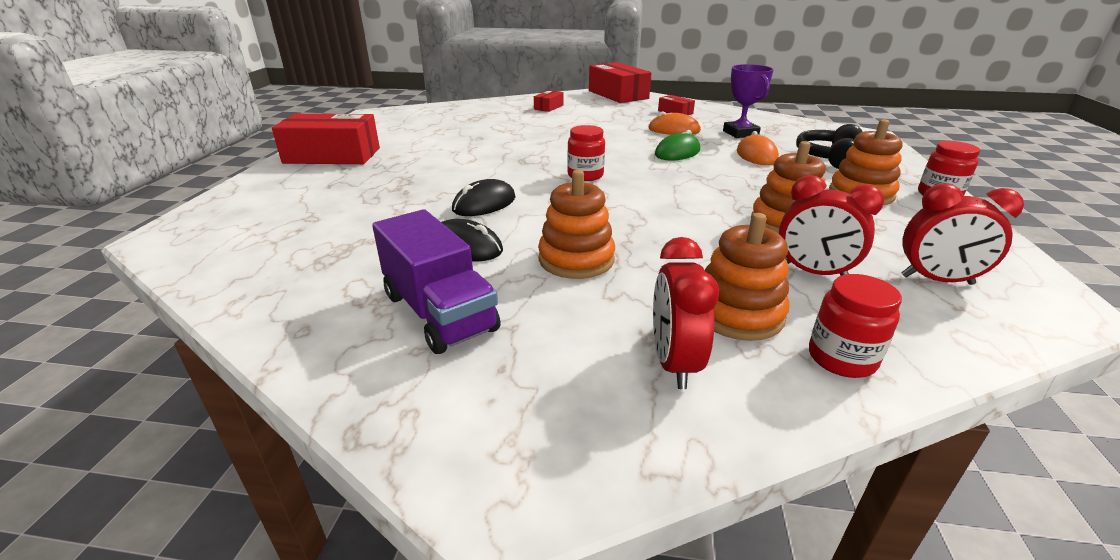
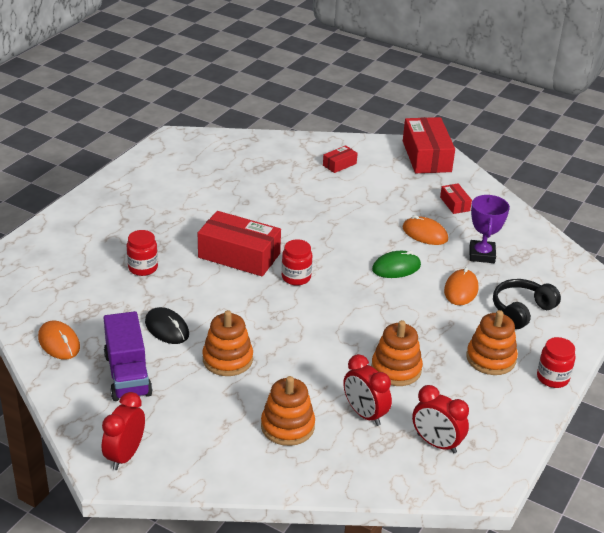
camera: 20 degrees right, 5 degrees up
red box [272,114,380,164] -> red box moved to [198,211,281,276]
black mouse [452,179,516,216] -> none
red clock [653,237,719,389] -> red clock moved to [102,392,145,470]
red jar [809,274,902,378] -> red jar moved to [127,230,158,276]
none -> orange mouse [38,321,80,359]

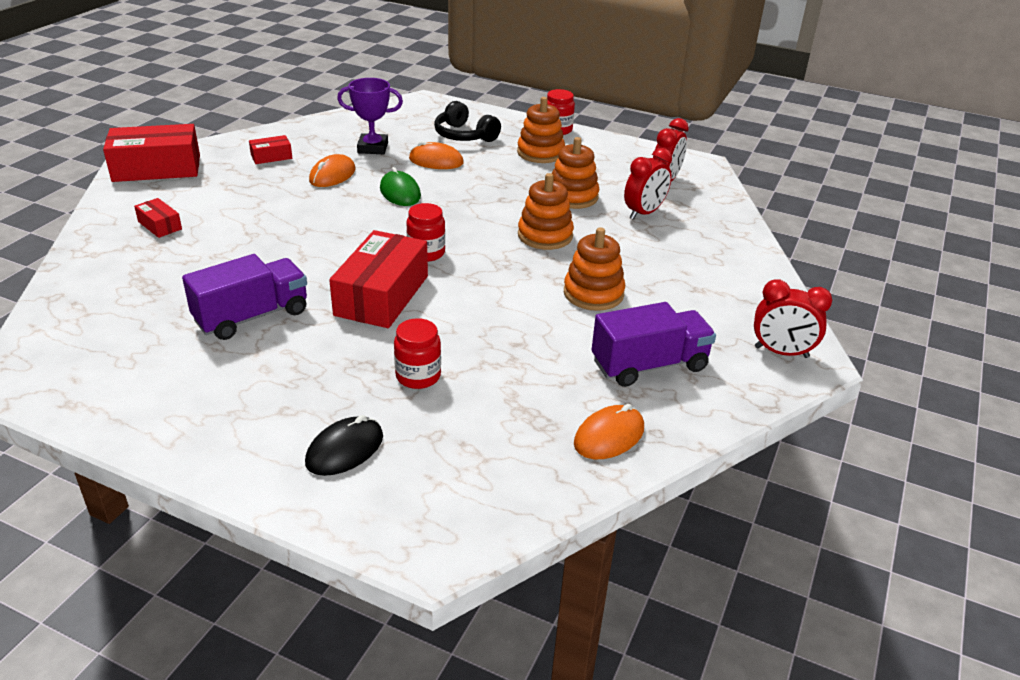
camera: 95 degrees left, 0 degrees up
black mouse [145,307,189,344] -> black mouse moved to [305,415,383,476]
orange stacking toy [261,376,315,446] -> orange stacking toy moved to [518,173,574,250]
none -> purple truck [182,254,307,340]

